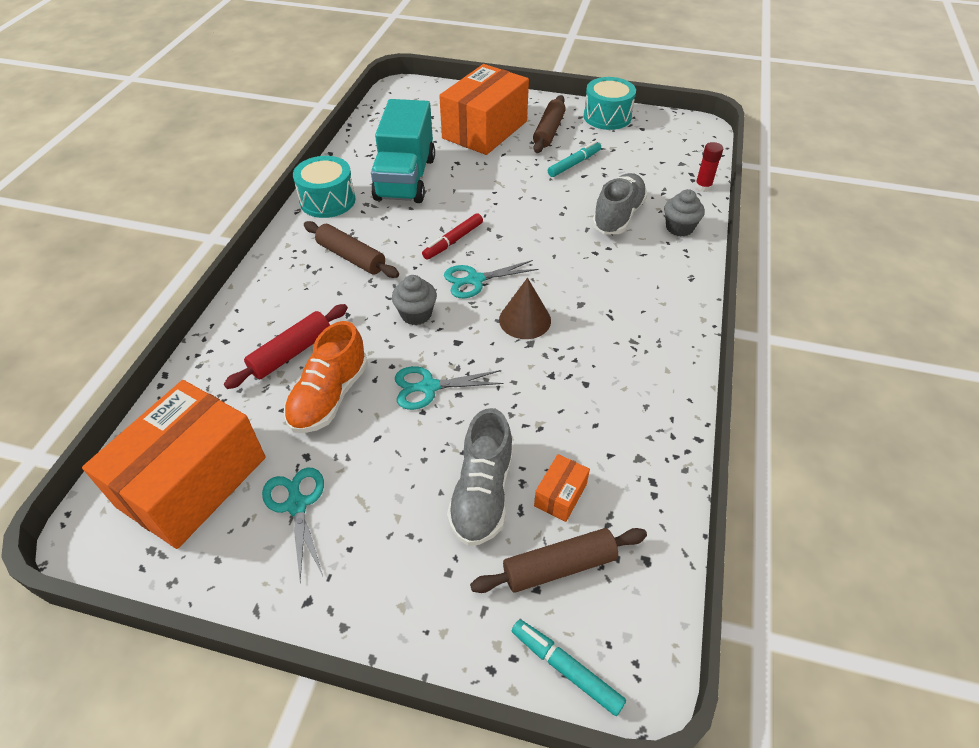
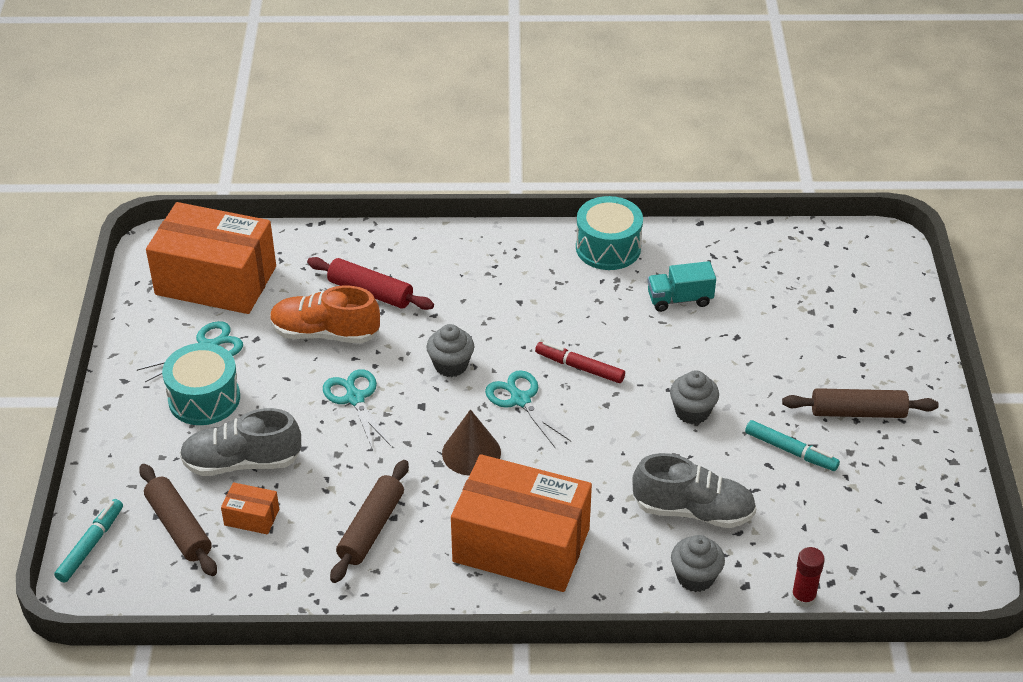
camera: 75 degrees right, 5 degrees down
brown rolling pin [304,221,399,278] -> brown rolling pin moved to [330,460,409,583]
turquoise truck [371,99,435,203] -> turquoise truck [648,261,716,312], size x0.50
orange box [439,64,529,155] -> orange box moved to [451,454,592,592]
turquoise drum [583,77,636,130] -> turquoise drum moved to [162,343,240,425]
none -> grey cupcake [670,370,719,424]

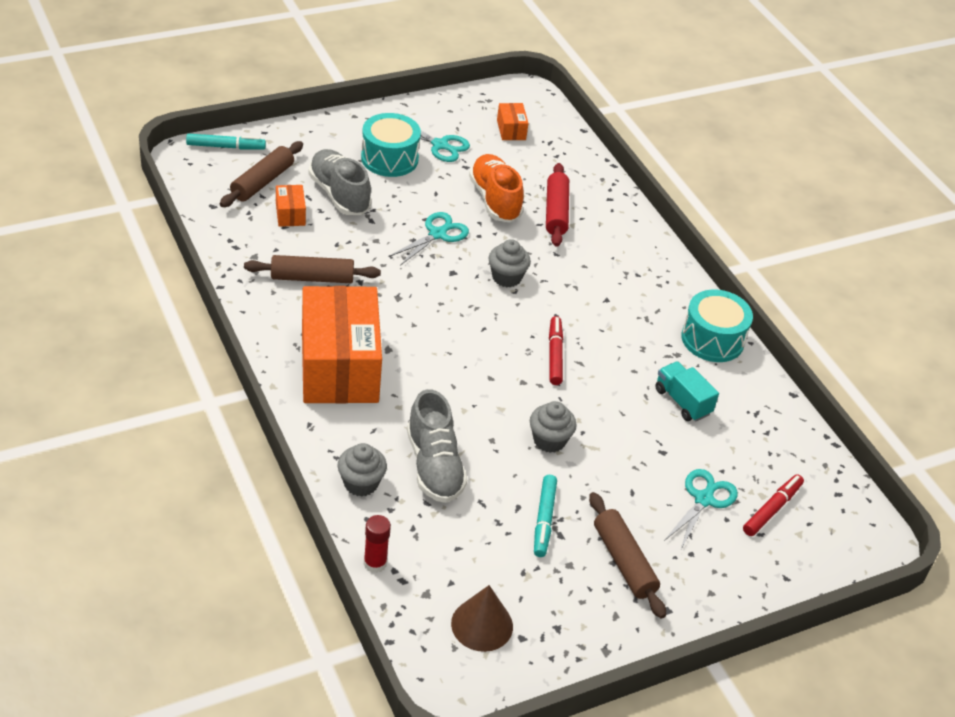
camera: 60 degrees right, 0 degrees up
orange box [146,202,276,314] -> orange box [497,103,529,140], size x0.40
brown cone [442,409,501,475] -> brown cone moved to [451,585,513,652]
turquoise scissors [485,370,571,449] -> turquoise scissors moved to [664,469,738,551]
none -> red marker [743,474,804,536]

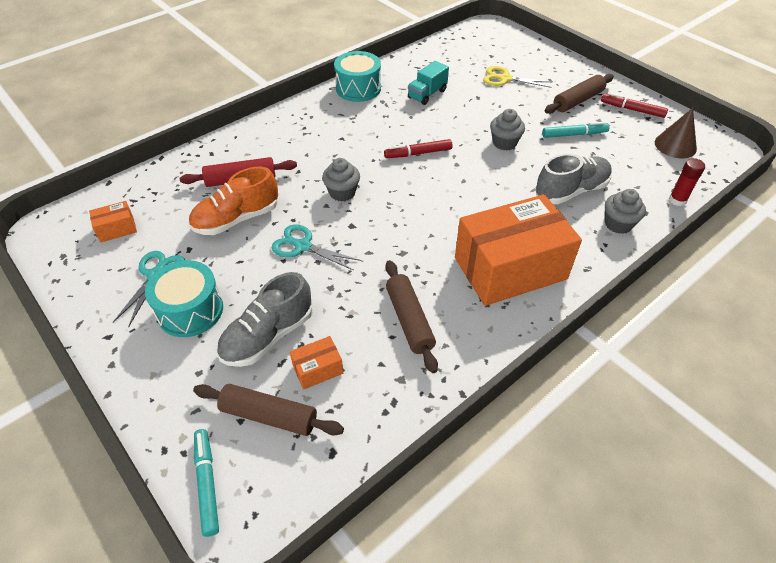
camera: 100 degrees left, 5 degrees up
turquoise scissors [664,469,738,551] -> yellow scissors [483,66,552,88]
red marker [743,474,804,536] -> red marker moved to [601,92,668,118]

